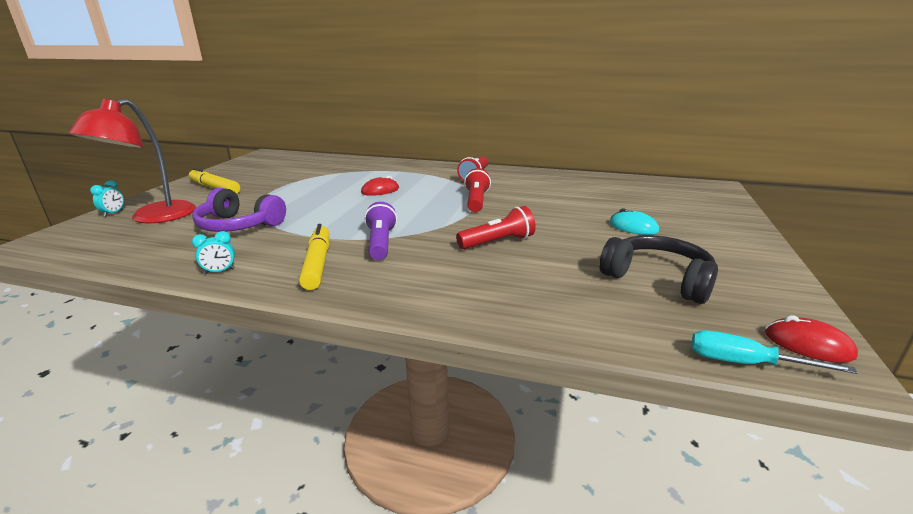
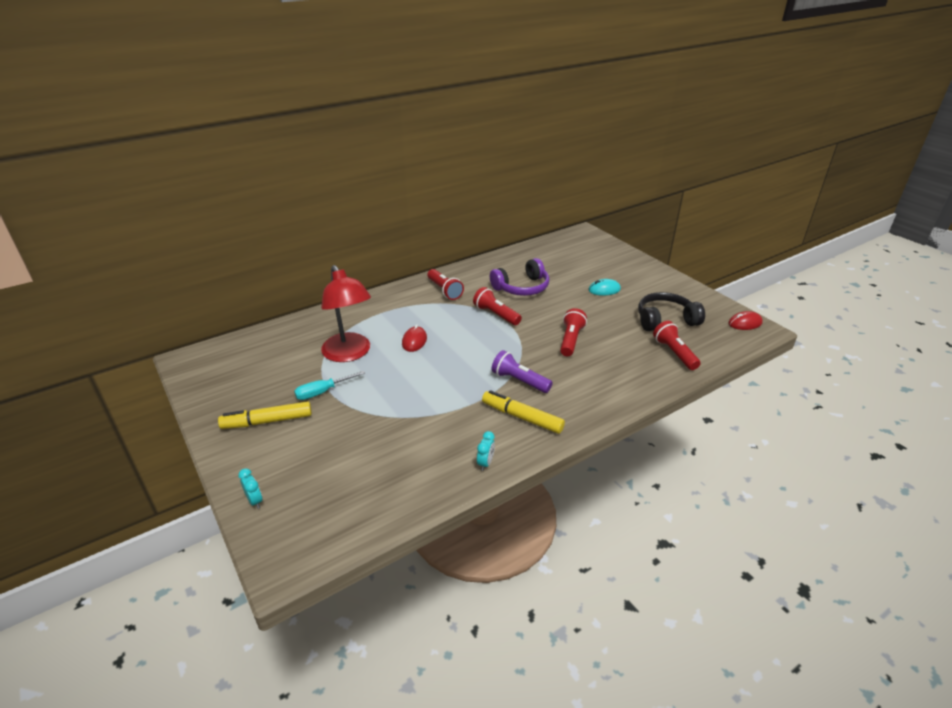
camera: 50 degrees left, 10 degrees up
red lamp [69,99,196,223] -> red lamp moved to [321,265,371,362]
purple headphones [192,188,286,232] -> purple headphones moved to [490,258,549,296]
turquoise screwdriver [691,330,858,374] -> turquoise screwdriver moved to [294,371,365,400]
none -> red flashlight [653,321,701,370]

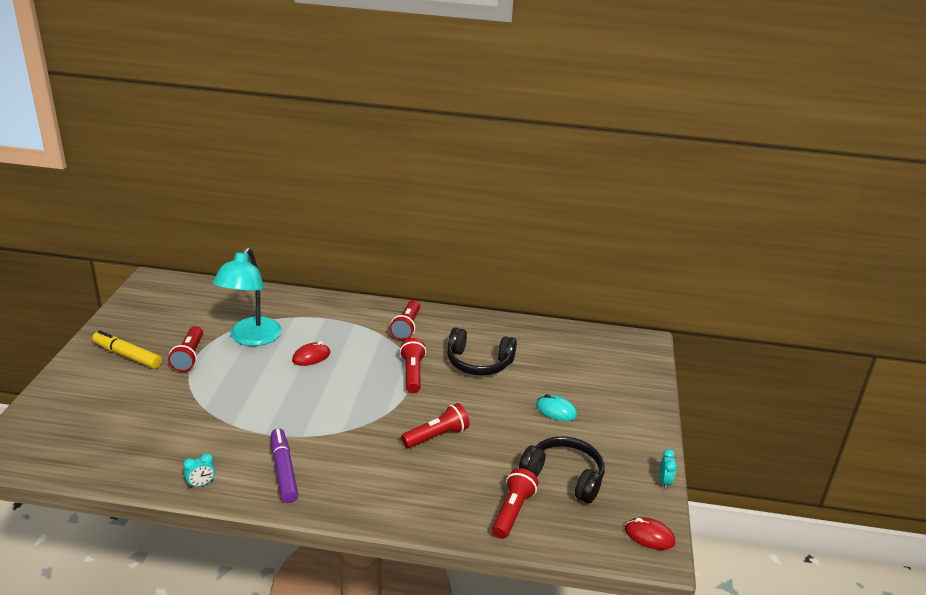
camera: 40 degrees right, 5 degrees down
turquoise clock [238,468,263,509] -> turquoise clock moved to [660,449,677,490]
turquoise screwdriver [294,371,365,400] -> red flashlight [168,326,203,372]
red lamp [321,265,371,362] -> turquoise lamp [212,247,282,346]
yellow marker [482,390,565,434] -> purple marker [271,428,298,503]
purple headphones [490,258,549,296] -> black headphones [447,327,517,375]
purple flashlight [491,350,553,393] -> none

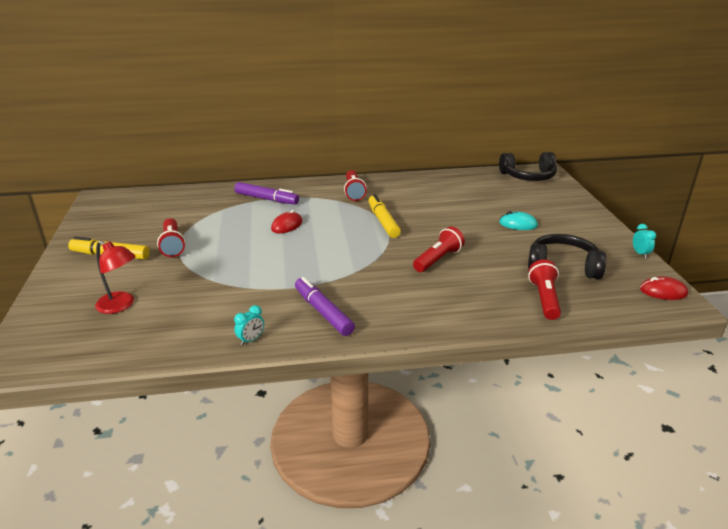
camera: 15 degrees left, 0 degrees up
turquoise lamp [212,247,282,346] -> none
red flashlight [400,338,426,393] -> yellow marker [368,194,401,238]
black headphones [447,327,517,375] -> black headphones moved to [499,152,557,181]
none -> red lamp [95,241,136,314]
none -> purple marker [235,182,299,205]

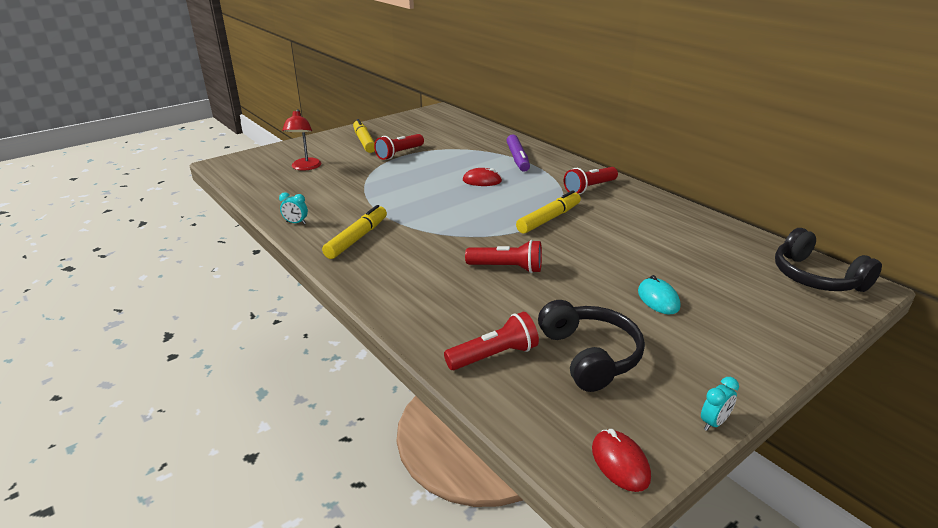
camera: 60 degrees right, 0 degrees up
purple marker [295,277,355,336] -> yellow marker [322,205,387,259]

